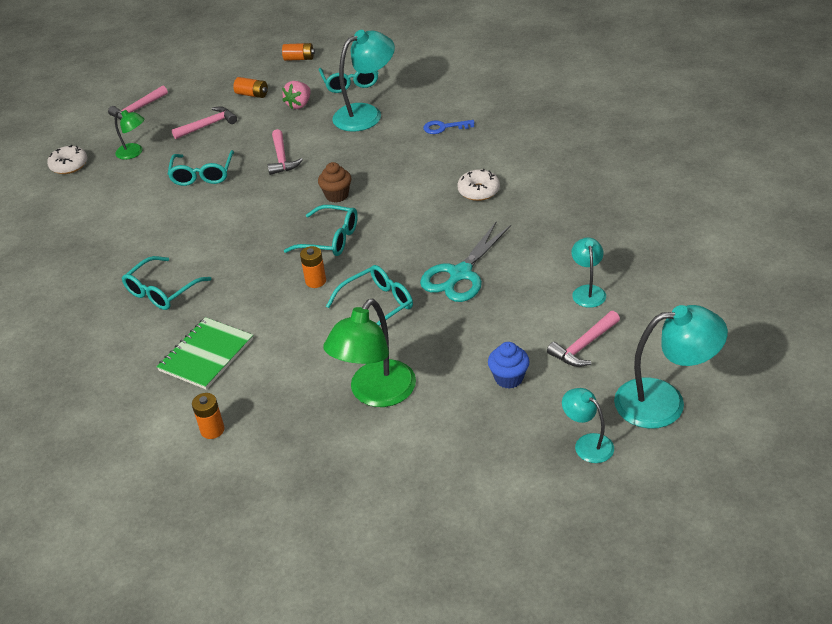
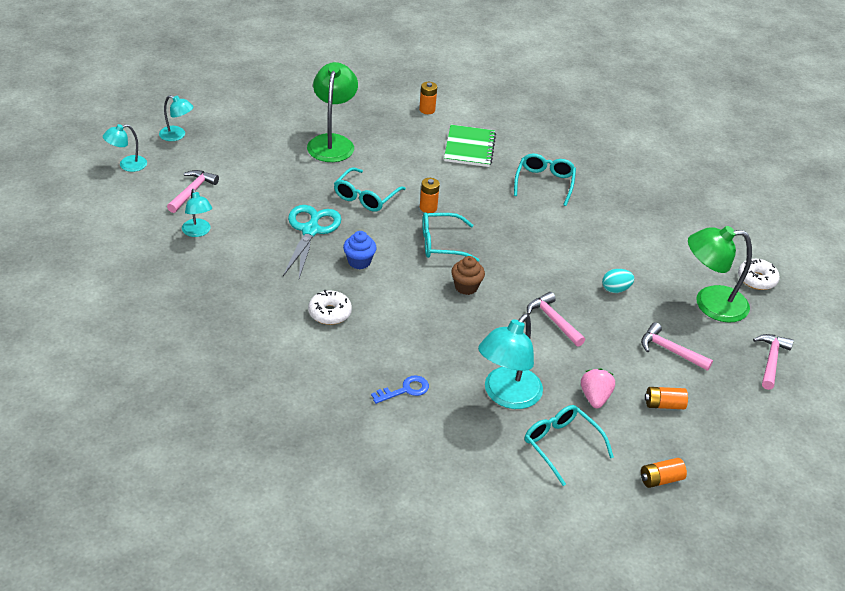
camera: 150 degrees right, 0 degrees up
green lamp [115,110,144,160] -> green lamp [688,226,752,323], size x1.83
turquoise glasses [168,150,234,186] -> turquoise egg [602,269,634,293]
pink hammer [172,106,237,139] -> pink hammer turned 90 degrees clockwise [641,322,713,371]
blue cupcake [488,342,530,389] -> blue cupcake moved to [343,231,377,269]
turquoise lamp [614,305,728,429] -> turquoise lamp [103,124,147,172], size x0.55

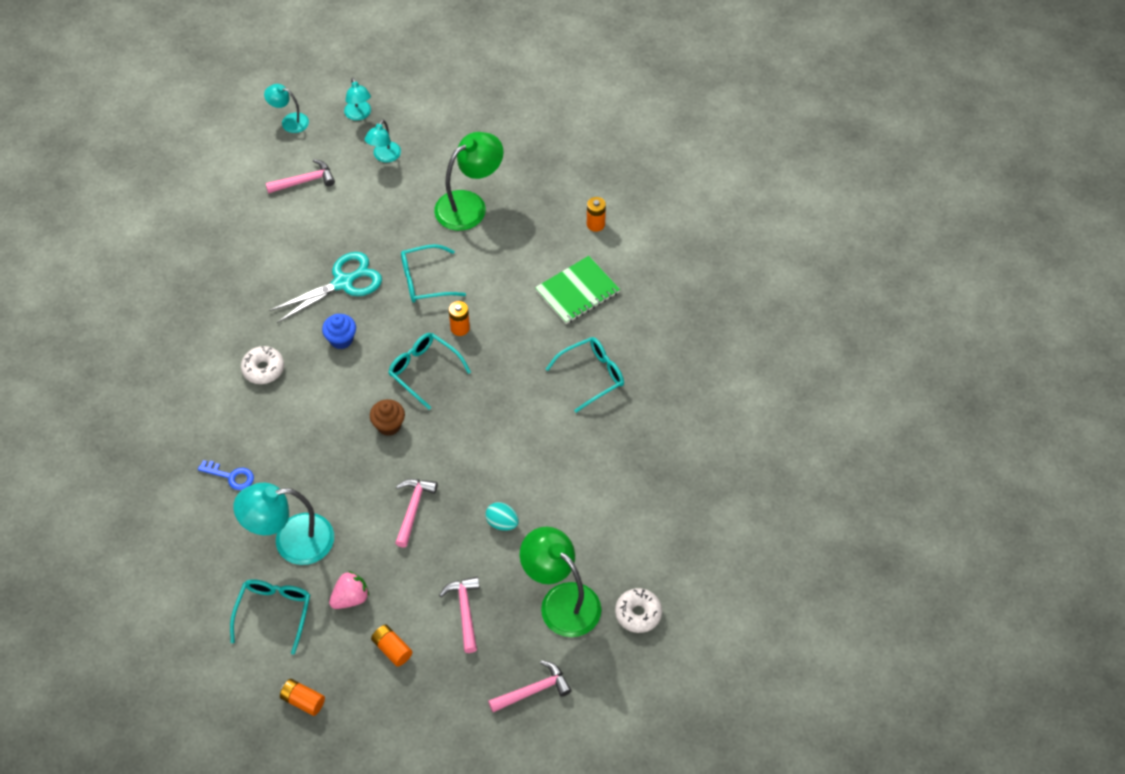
camera: 50 degrees right, 15 degrees up
turquoise lamp [182,189,212,237] -> turquoise lamp moved to [365,120,401,163]

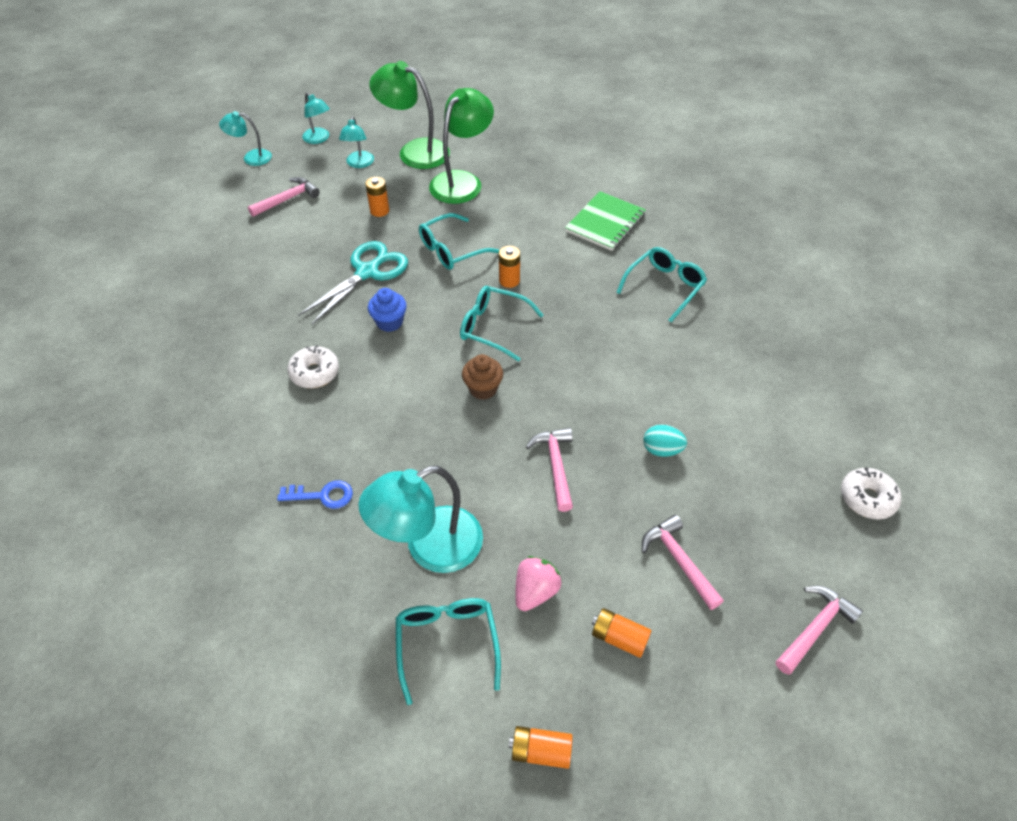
camera: 20 degrees left, 5 degrees down
green lamp [520,527,601,637] -> green lamp moved to [369,61,450,169]
orange battery [587,197,606,232] -> orange battery moved to [365,177,389,217]

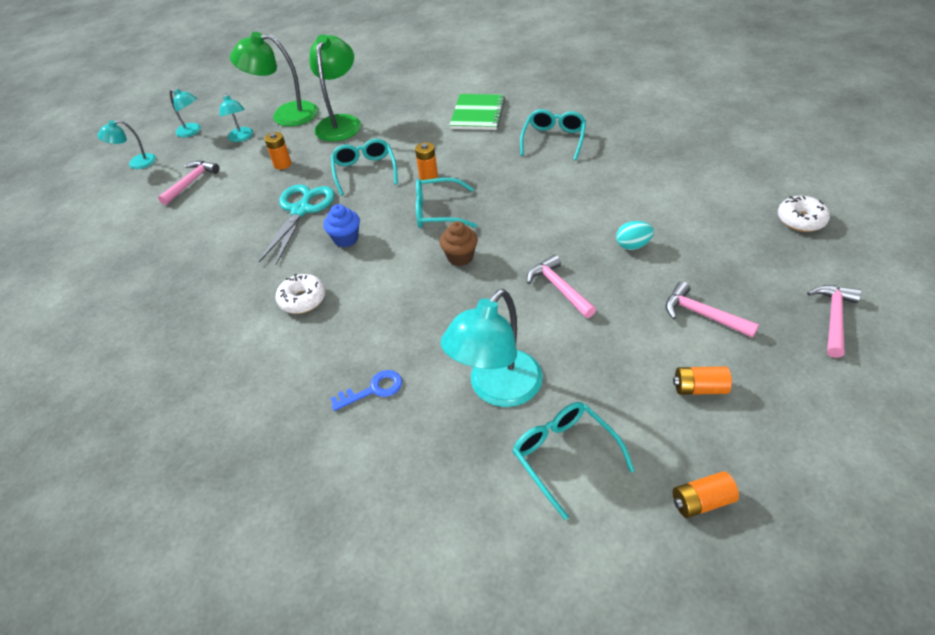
camera: 20 degrees left, 5 degrees down
turquoise glasses [419,213,500,270] -> turquoise glasses turned 135 degrees clockwise [331,139,398,196]
pink strawberry [515,556,562,611] -> none

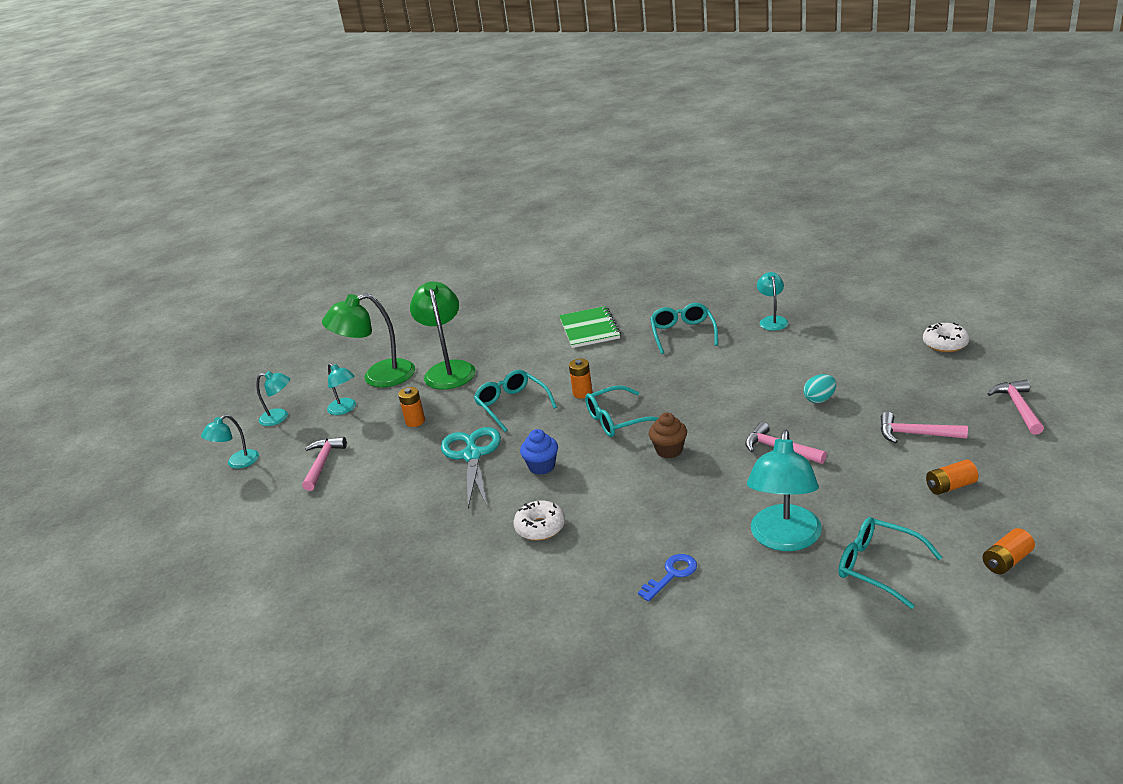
camera: 20 degrees left, 15 degrees down
none -> turquoise lamp [757,272,788,331]

